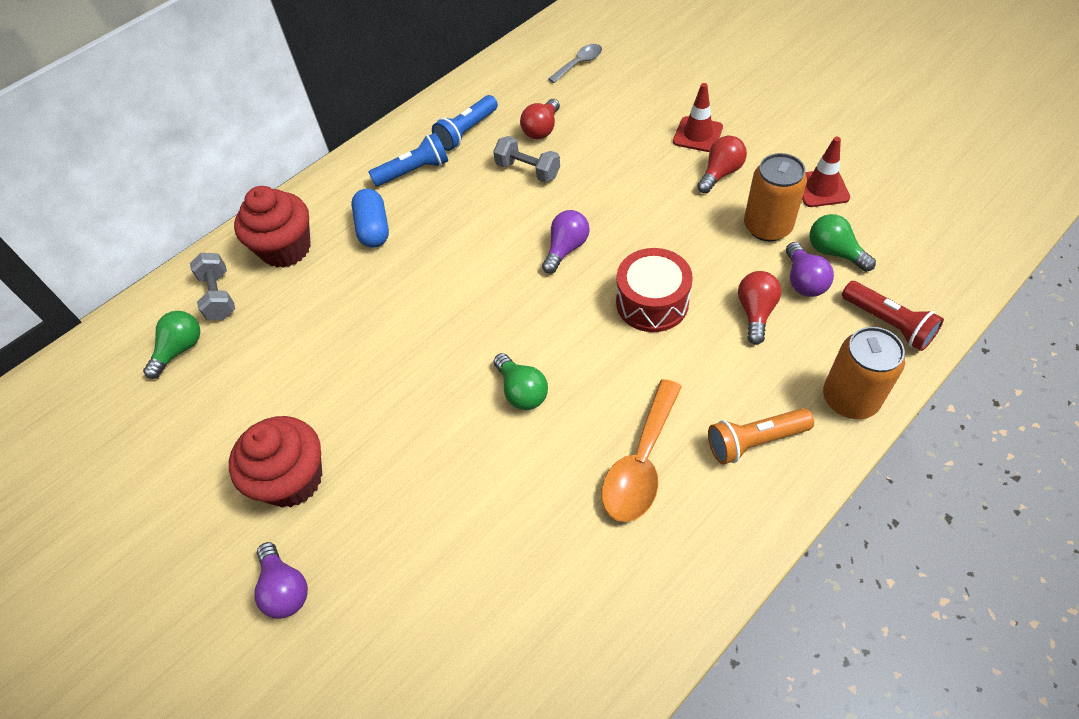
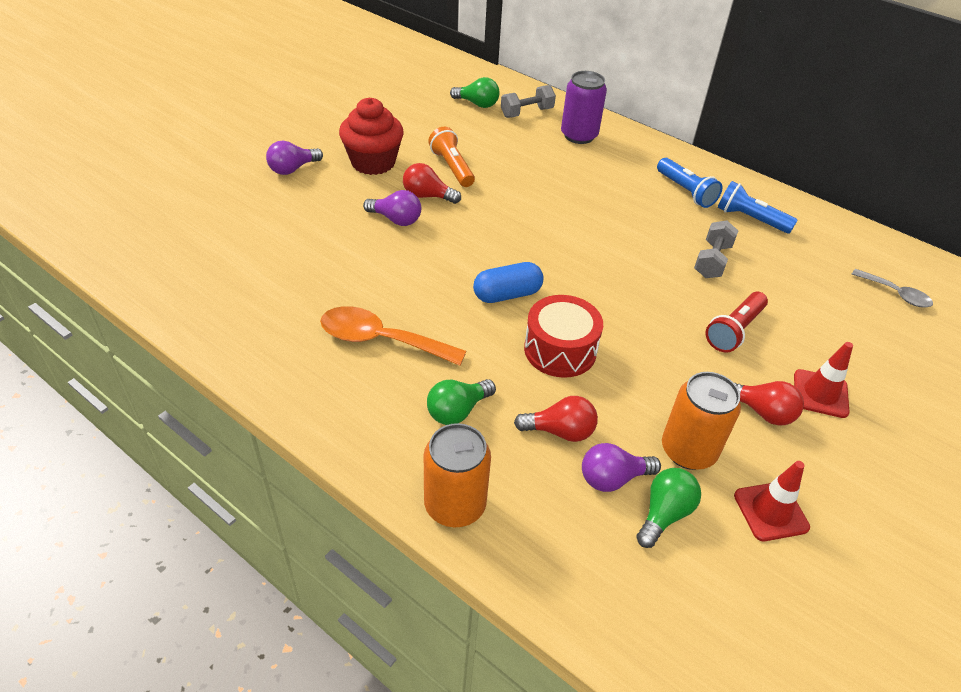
camera: 75 degrees right, 10 degrees down
red cupcake [234,186,311,268] -> purple can [561,71,607,144]
blue capsule [351,188,389,248] -> blue capsule moved to [473,262,544,303]
green light bulb [494,353,548,410] -> green light bulb moved to [427,379,496,425]
red light bulb [520,99,560,139] -> red light bulb moved to [403,163,461,204]
purple light bulb [542,210,589,274] -> purple light bulb moved to [363,190,421,226]
orange flashlight [708,408,814,465] -> orange flashlight moved to [428,127,475,187]
red flashlight [842,281,944,351] -> red flashlight moved to [706,292,768,352]

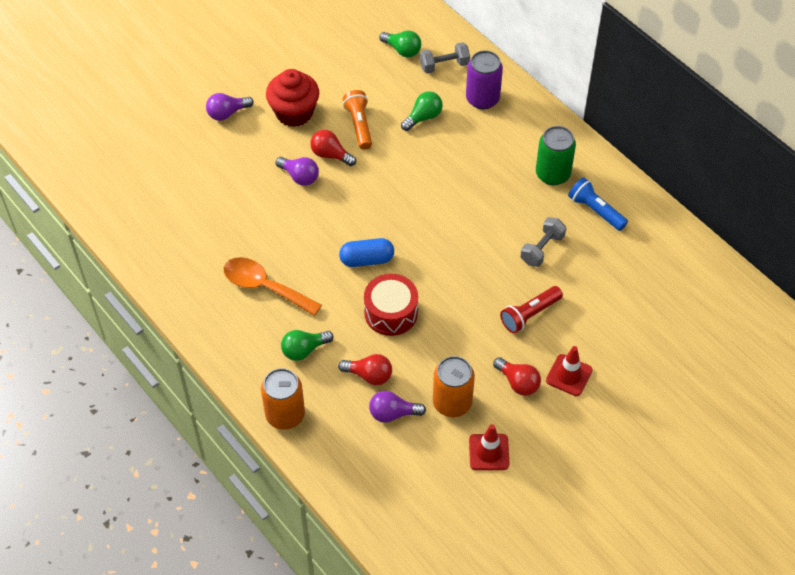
camera: 15 degrees right, 10 degrees up
green light bulb [636,468,701,548] -> green light bulb moved to [401,91,443,131]
blue flashlight [657,158,722,208] -> green can [536,126,576,185]
grey spoon [852,269,933,308] -> none

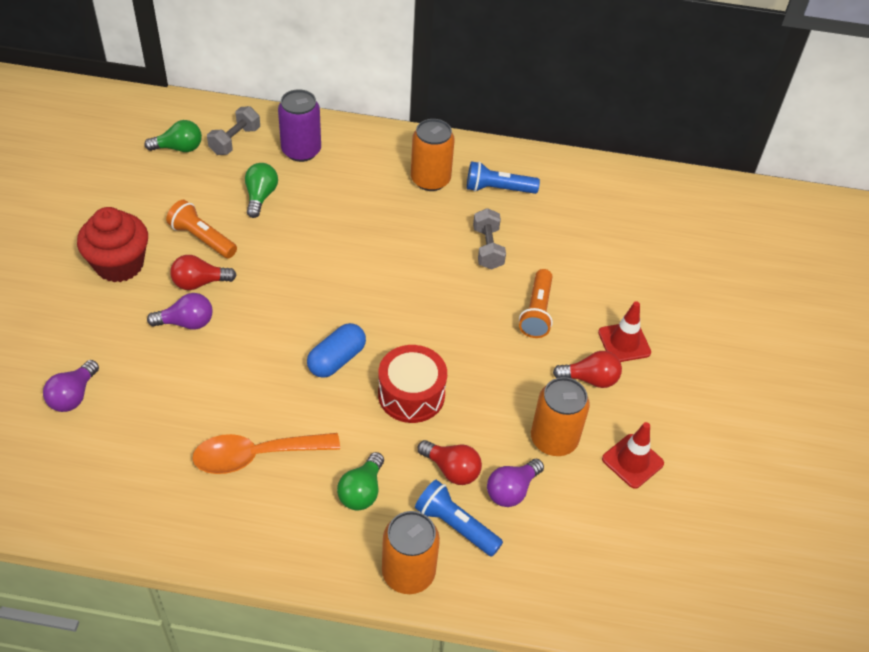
camera: 45 degrees left, 5 degrees down
purple light bulb [206,93,254,121] -> purple light bulb moved to [43,360,99,412]
red light bulb [338,354,392,385] -> red light bulb turned 60 degrees clockwise [418,440,482,485]
red flashlight [500,286,563,333] -> orange flashlight [519,269,553,338]
green can [536,126,576,185] -> orange can [411,119,455,191]
none -> blue flashlight [415,480,503,557]

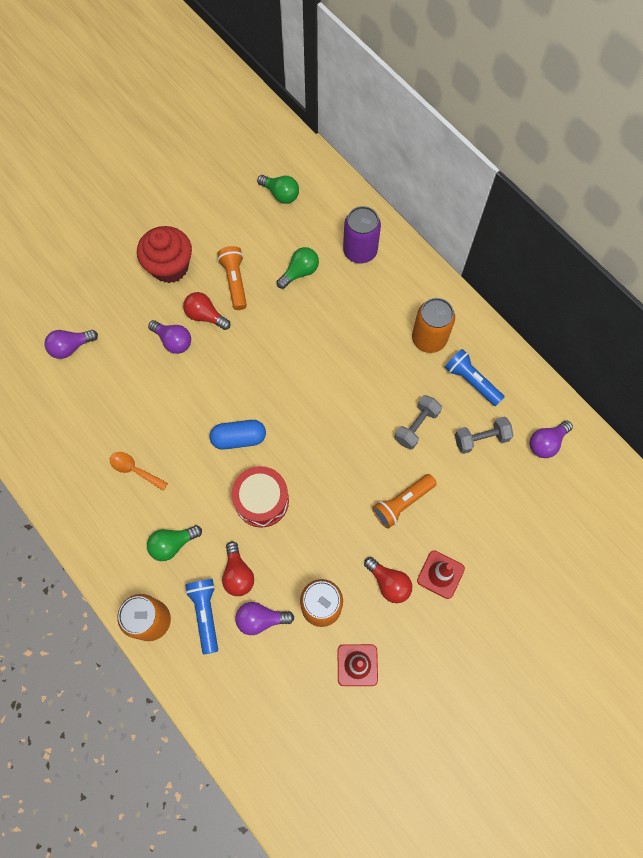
camera: 45 degrees right, 20 degrees up
orange spoon [192,433,340,474] -> orange spoon [110,452,168,491], size x0.59
grey dumbbell [207,106,260,155] -> grey dumbbell moved to [455,416,514,454]
none -> purple light bulb [530,421,573,458]

